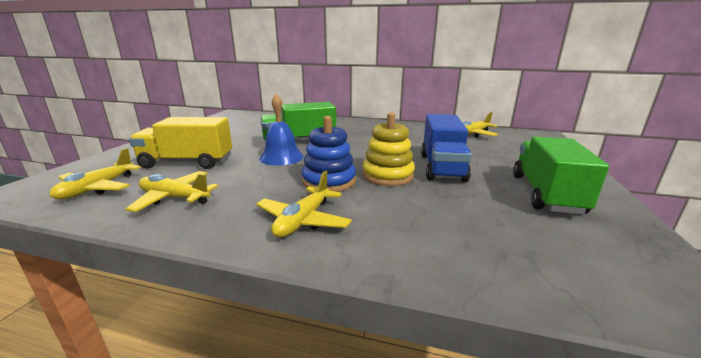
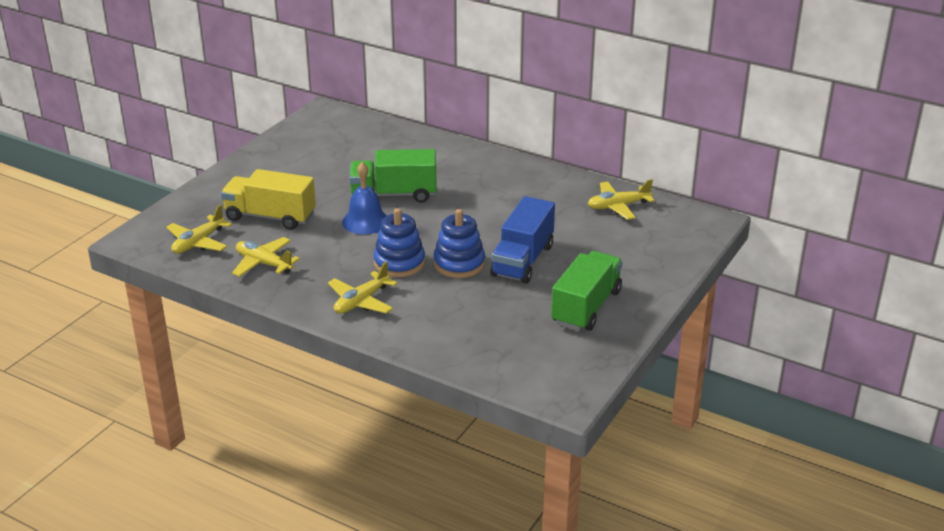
camera: 15 degrees right, 10 degrees up
yellow stacking toy [362,113,415,186] -> blue stacking toy [434,209,485,278]

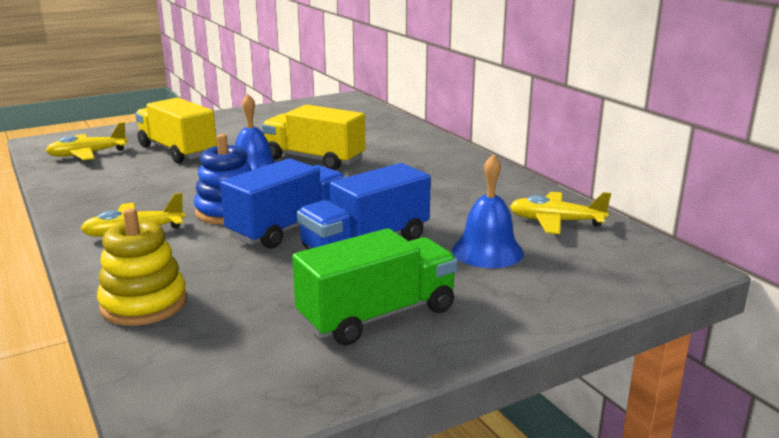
camera: 30 degrees right, 10 degrees down
yellow plane [232,237,300,277] -> none
green truck [349,149,437,203] -> yellow truck [262,105,365,170]
blue stacking toy [434,209,485,278] -> blue truck [220,158,346,249]
none -> yellow stacking toy [97,208,187,326]
none -> blue bell [452,154,524,268]

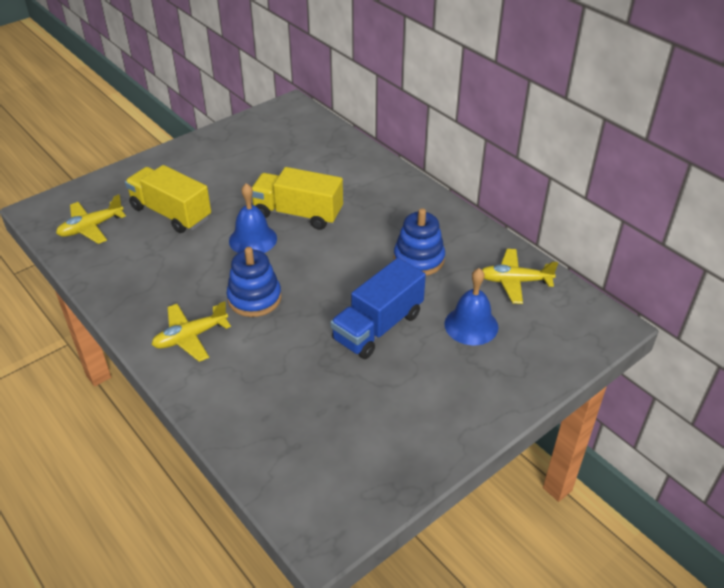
camera: 10 degrees left, 20 degrees up
yellow stacking toy [97,208,187,326] -> none
blue truck [220,158,346,249] -> none
green truck [292,228,458,346] -> none
none -> blue stacking toy [394,208,445,276]

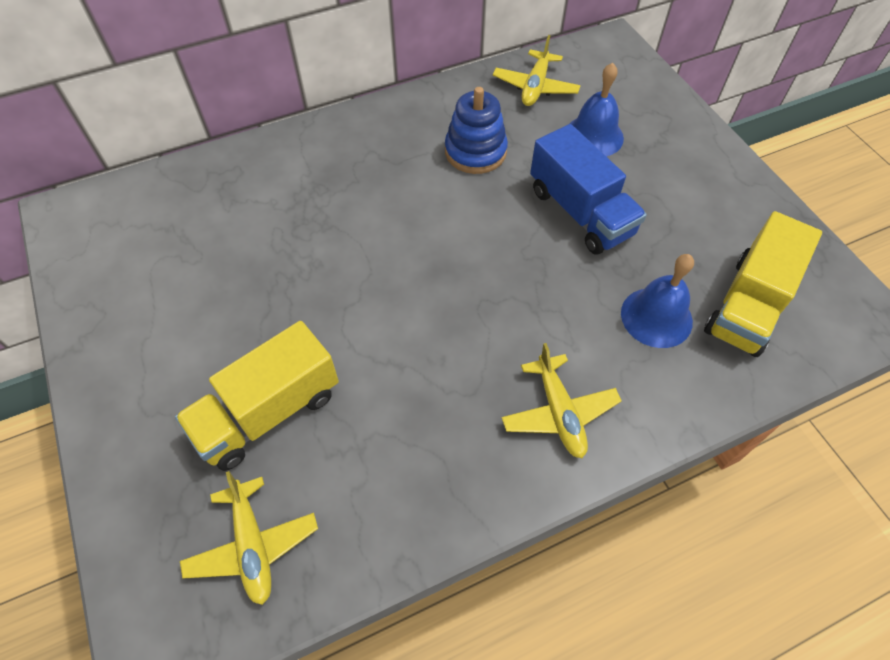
camera: 75 degrees left, 15 degrees up
blue stacking toy [226,247,281,317] -> none
blue bell [229,183,277,253] -> blue bell moved to [621,254,694,348]
yellow truck [252,167,343,230] -> yellow truck moved to [704,211,822,357]

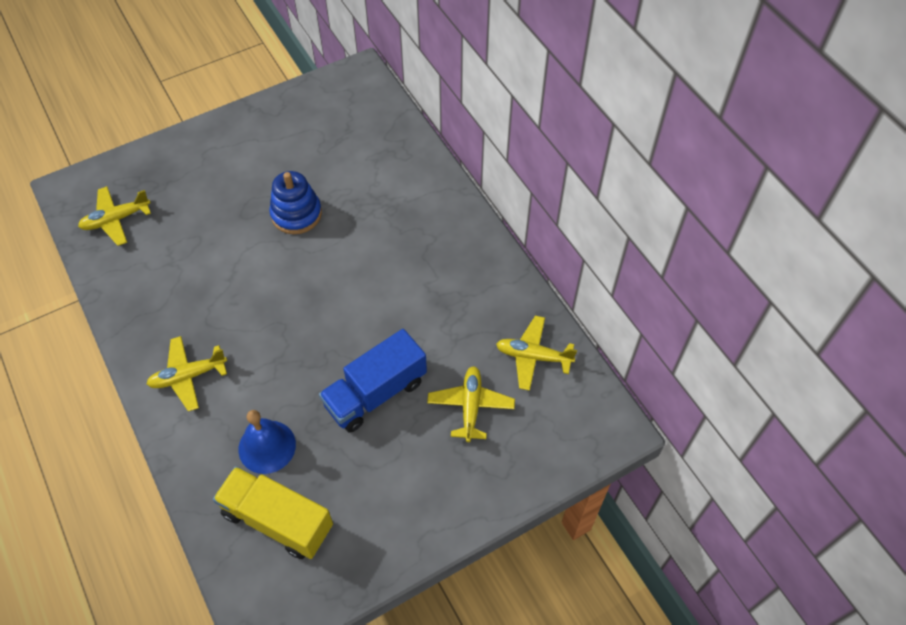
camera: 85 degrees right, 0 degrees up
yellow truck [175,321,339,471] -> none
blue stacking toy [445,87,508,174] -> blue stacking toy moved to [269,171,322,234]
blue bell [569,63,624,157] -> yellow plane [427,366,515,442]

